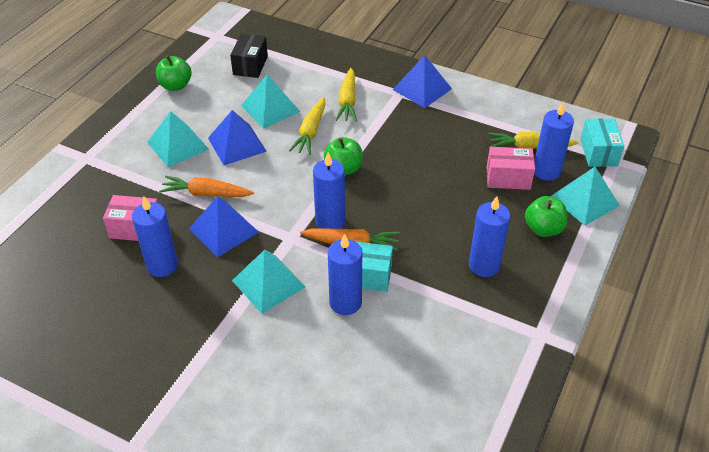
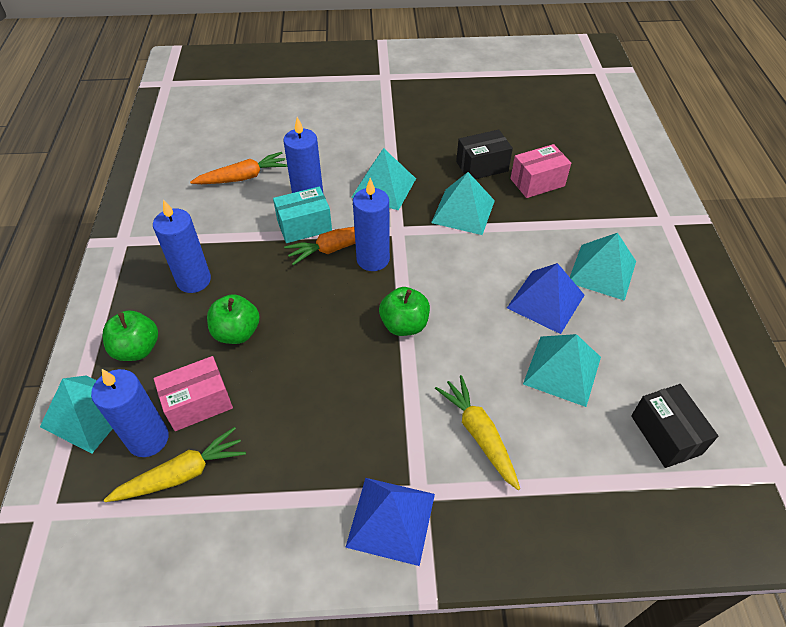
camera: 150 degrees right, 5 degrees up
blue candle [132,196,178,277] -> black box [456,130,513,179]
green apple [156,55,192,91] -> green apple moved to [207,294,259,344]
orange carrot [159,176,254,197] -> orange carrot moved to [190,152,288,184]
blue pyramid [189,196,259,257] -> turquoise pyramid [431,172,495,235]
yellow carrot [289,97,326,155] -> none
turquoise box [580,118,624,167] -> none

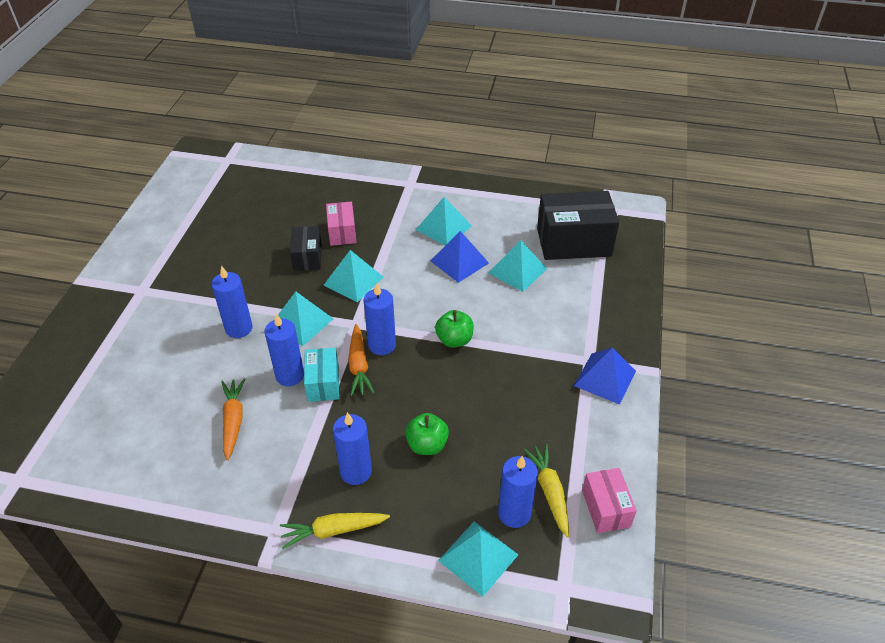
camera: 75 degrees left, 5 degrees down
green apple [103,311,158,361] -> none
pink box [154,356,233,431] -> pink box moved to [582,468,637,533]
yellow carrot [435,375,520,490] -> yellow carrot moved to [280,513,390,549]
black box [631,384,718,468] -> black box [537,191,619,260], size x1.84
none -> blue candle [211,265,253,338]

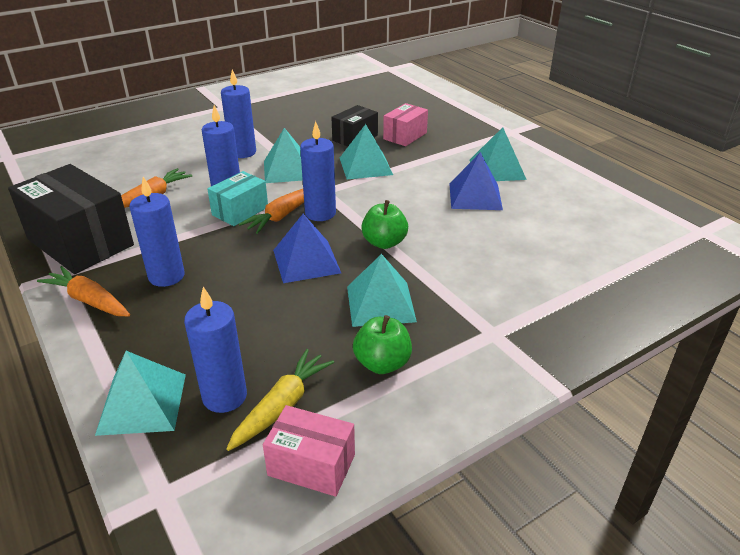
camera: 45 degrees right, 10 degrees down
yellow carrot [280,513,390,549] -> orange carrot [37,266,130,316]
green apple [405,413,449,455] -> green apple moved to [353,315,412,374]
turquoise pyramid [489,240,547,292] -> turquoise pyramid moved to [347,254,417,327]
black box [537,191,619,260] -> black box moved to [8,164,134,274]
blue pyramid [574,348,636,405] -> blue pyramid moved to [273,214,341,283]
pink box [582,468,637,533] -> pink box turned 75 degrees clockwise [263,405,355,497]

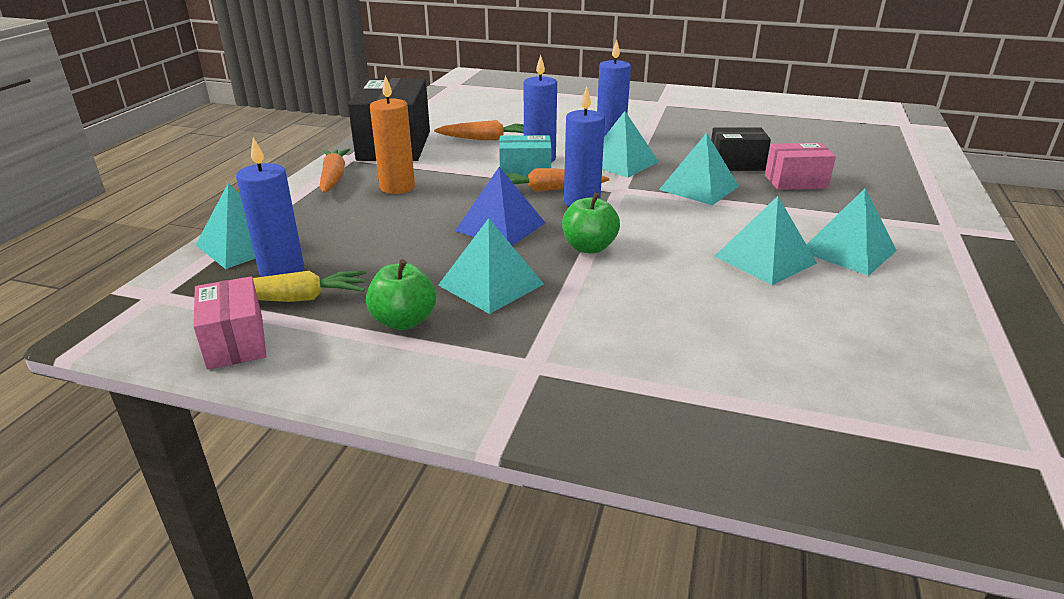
camera: 50 degrees right, 5 degrees down
blue candle [129,177,185,287] -> orange candle [370,75,415,194]
blue pyramid [449,152,503,210] -> turquoise pyramid [714,196,817,285]

